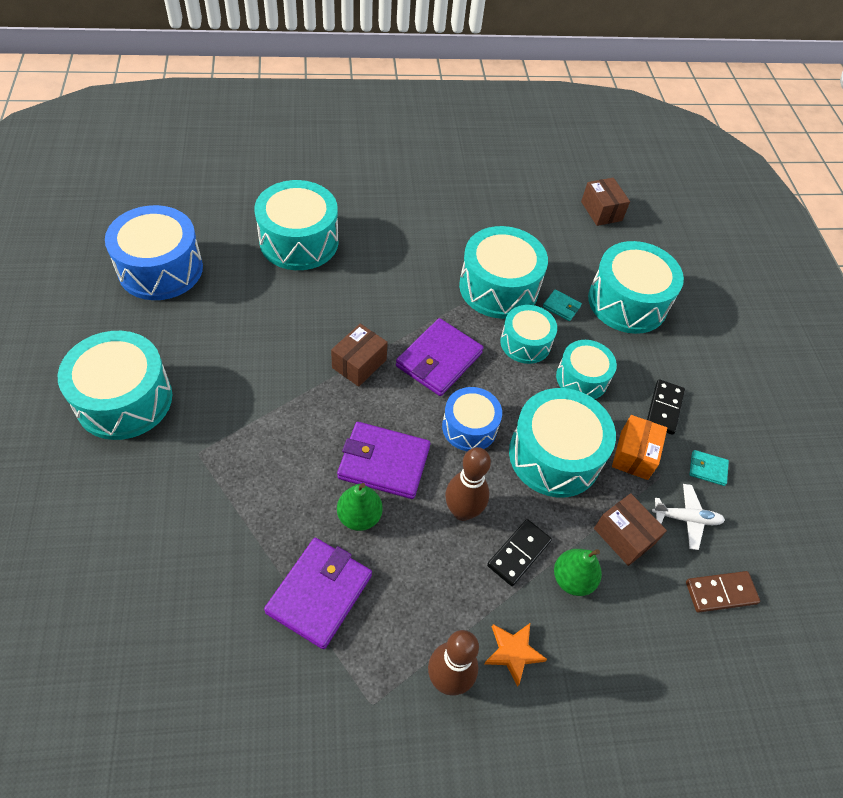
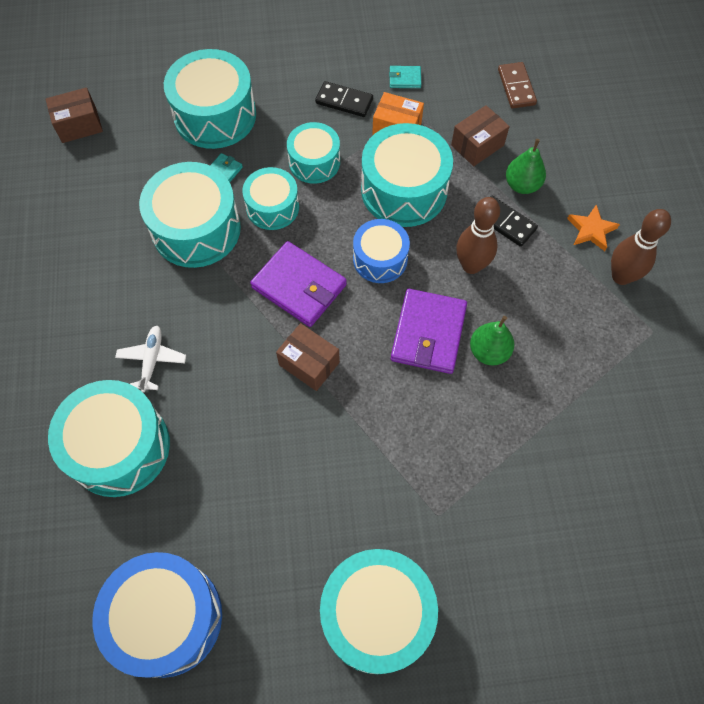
camera: 85 degrees left, 10 degrees up
purple wallet [264,538,372,649] -> none
white plane [652,484,725,550] -> white plane moved to [115,326,186,392]
turquoise wallet [690,450,729,486] -> turquoise wallet turned 75 degrees clockwise [389,66,421,88]

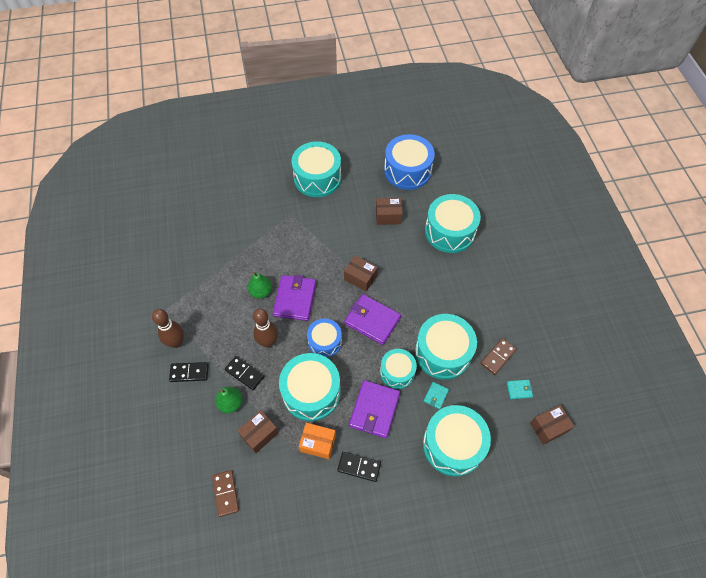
camera: 175 degrees right, 5 degrees down
white plane [115,326,186,392] -> none
turquoise drum [287,122,340,184] -> purple wallet [349,380,400,438]
turquoise wallet [389,66,421,88] -> turquoise wallet moved to [507,380,533,399]
orange star [567,205,620,251] -> black domino [169,362,209,382]
none -> brown box [376,198,403,225]
none -> brown domino [481,338,517,375]

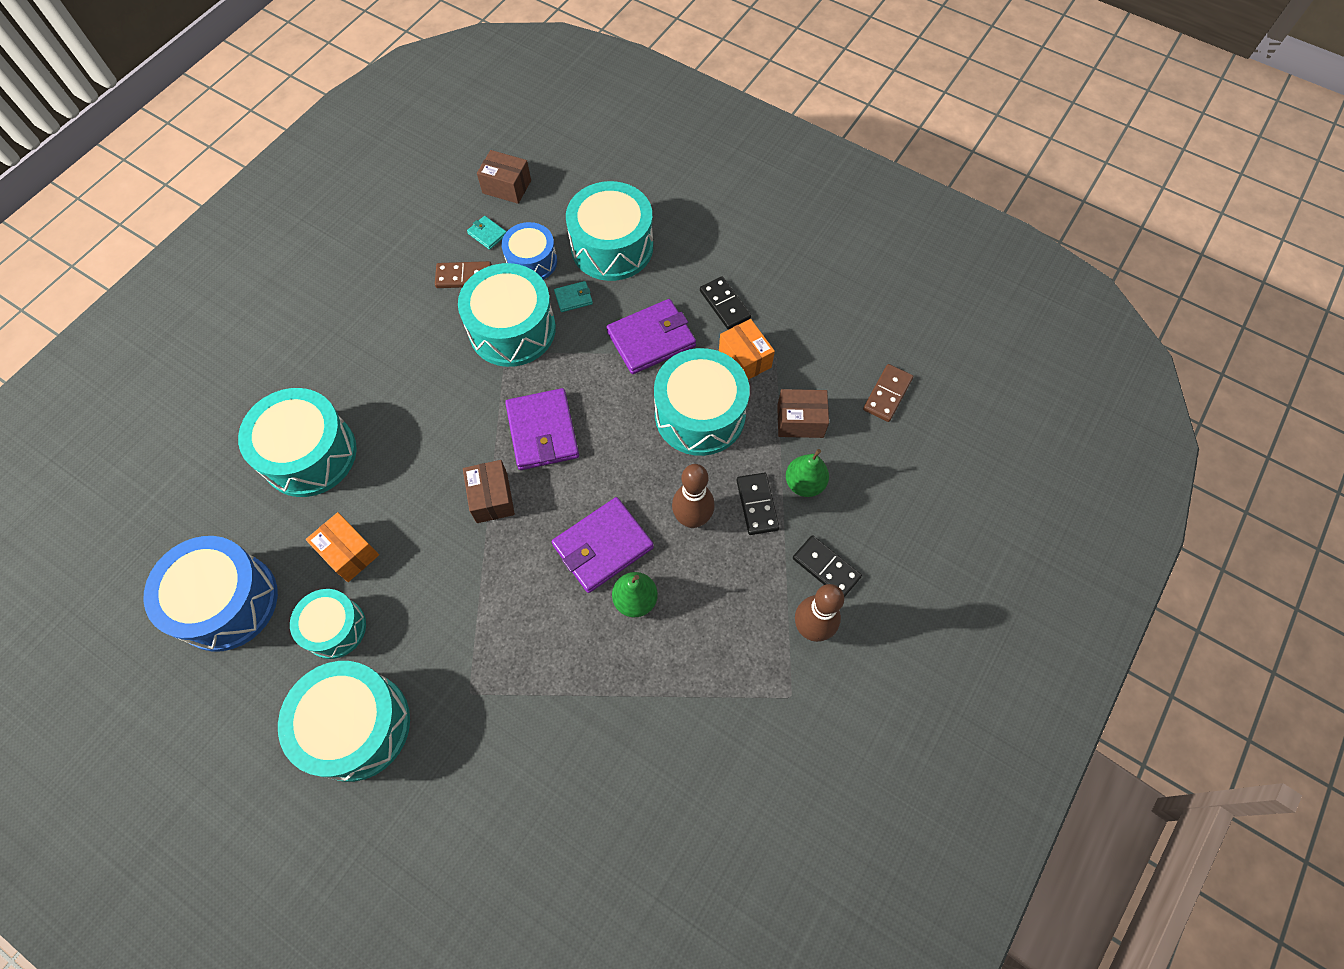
camera: 135 degrees left, 5 degrees up
blue drum [307,319,342,358] -> blue drum moved to [501,222,557,280]
brown box [376,198,403,225] -> orange box [306,512,379,582]
turquoise drum [380,349,417,389] -> turquoise drum moved to [290,589,366,659]

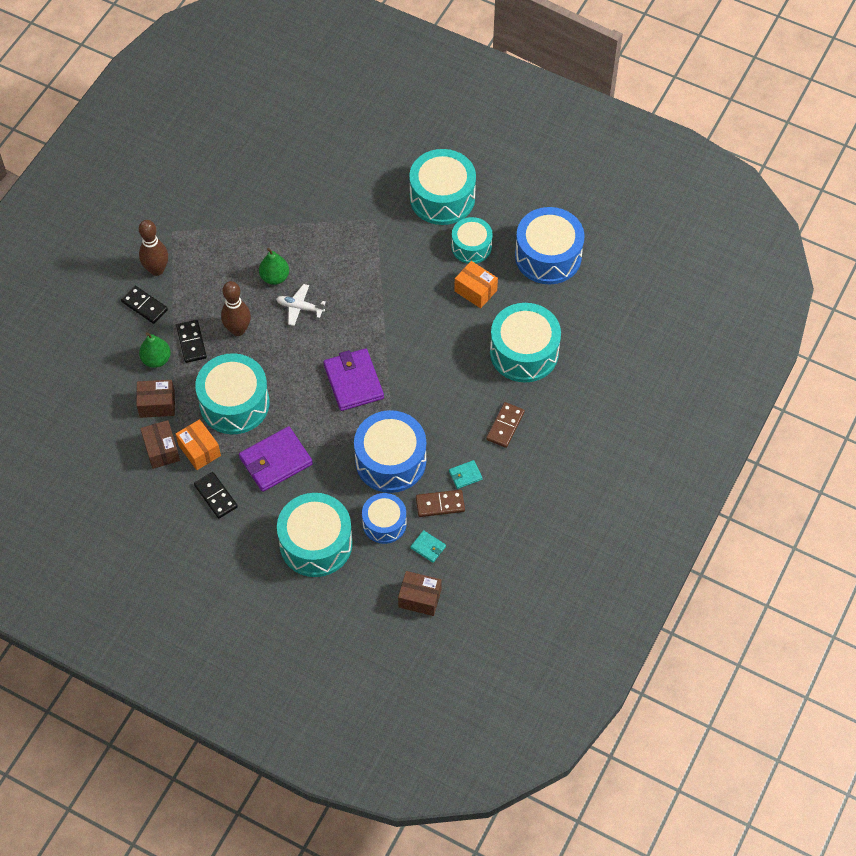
camera: 175 degrees right, 5 degrees down
turquoise drum [458,263,556,367] -> blue drum [354,410,426,493]
brown box [463,460,515,523] -> brown box moved to [140,420,180,469]
purple wallet [552,497,654,593] -> white plane [276,284,326,326]
turquoise wallet [554,281,593,312] -> turquoise wallet moved to [449,460,482,489]
brown domino [863,364,913,422] -> brown domino moved to [486,402,525,448]

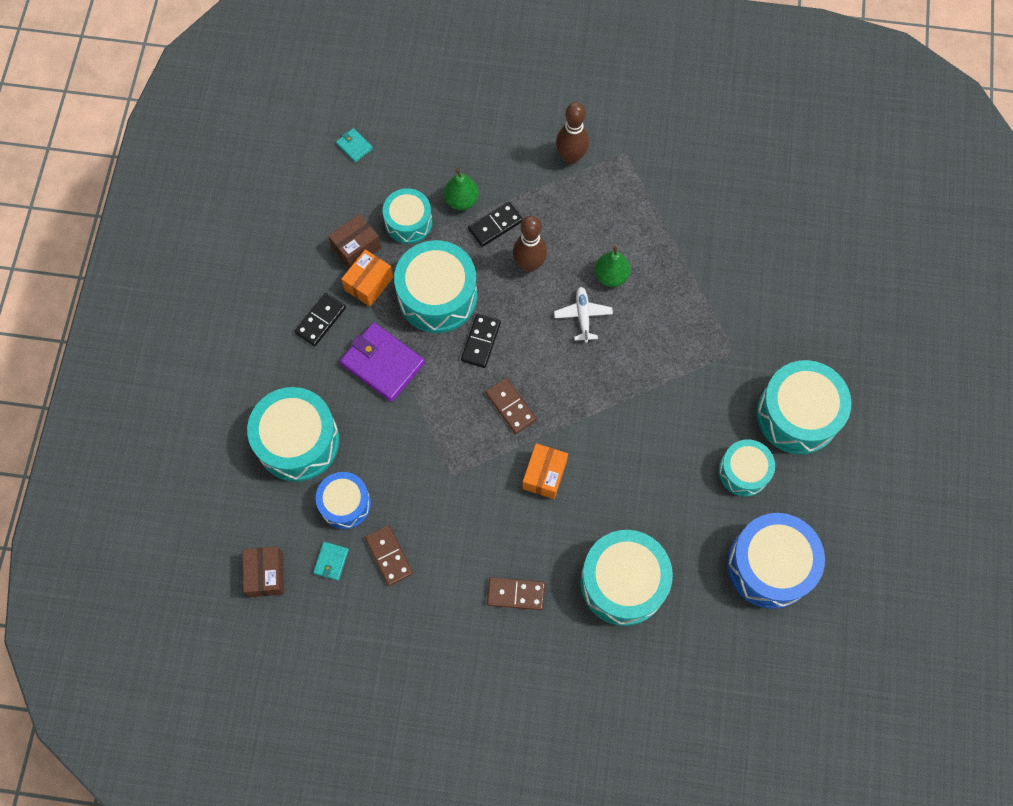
camera: 70 degrees right, 10 degrees up
black domino [121,286,168,324] -> black domino moved to [461,314,501,368]
brown box [136,380,175,418] -> turquoise drum [383,188,432,244]
purple wallet [323,348,384,411] -> brown domino [486,378,537,434]
blue drum [354,410,426,493] -> none
turquoise wallet [449,460,482,489] -> turquoise wallet moved to [336,128,373,162]
orange box [454,261,498,308] -> orange box moved to [522,443,568,499]

